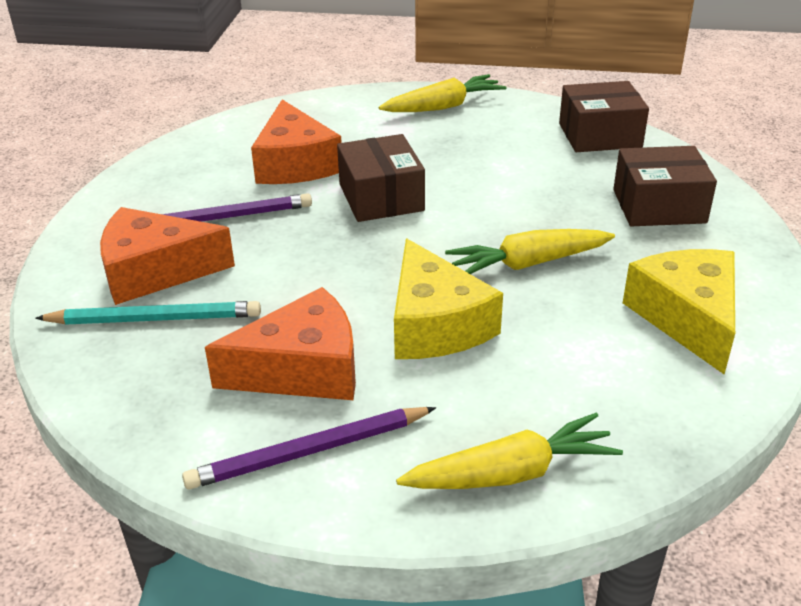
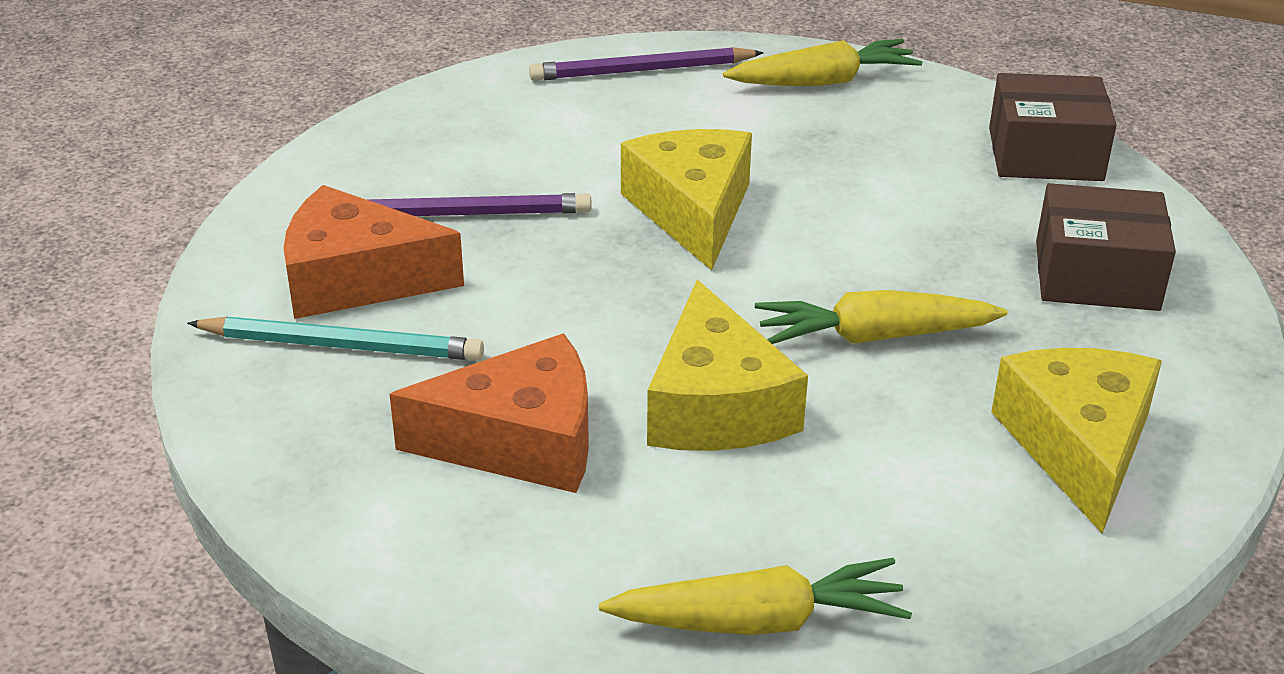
camera: 10 degrees right, 0 degrees up
purple pencil [182,407,436,489] -> purple pencil moved to [529,47,764,81]
orange cheese [251,100,342,184] -> none
brown box [337,134,425,222] -> yellow cheese [621,129,752,270]

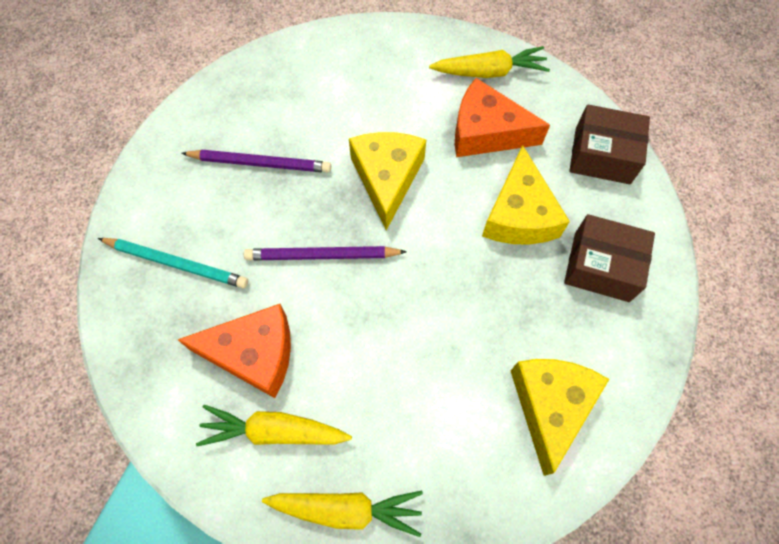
camera: 10 degrees right, 30 degrees up
orange cheese [283,185,464,319] -> orange cheese moved to [455,78,550,157]
purple pencil [529,47,764,81] -> purple pencil moved to [244,246,407,260]
yellow cheese [647,280,808,451] -> yellow cheese moved to [482,145,570,245]
yellow carrot [755,290,1007,344] -> yellow carrot moved to [196,405,352,446]

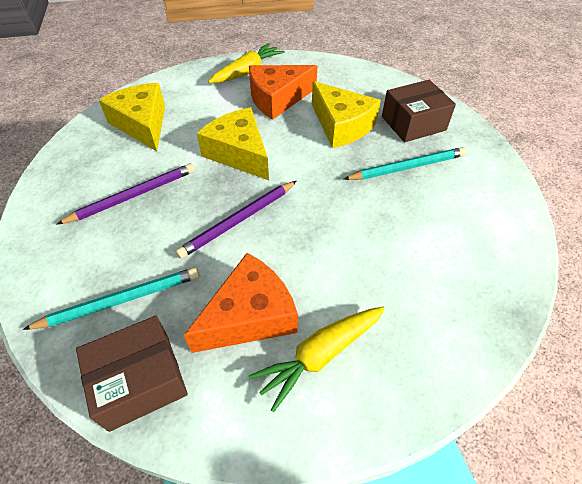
camera: 40 degrees left, 15 degrees down
yellow carrot [262,490,423,537] -> none
yellow cheese [511,359,609,476] -> yellow cheese moved to [99,83,165,151]
brown box [569,104,650,184] -> brown box moved to [76,316,188,432]
none -> turquoise pencil [343,147,466,180]

